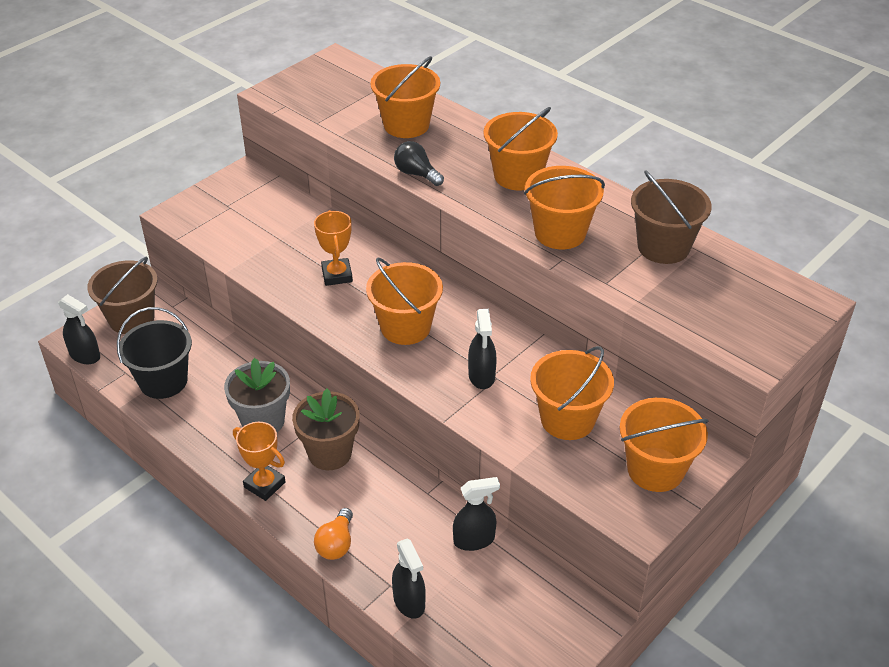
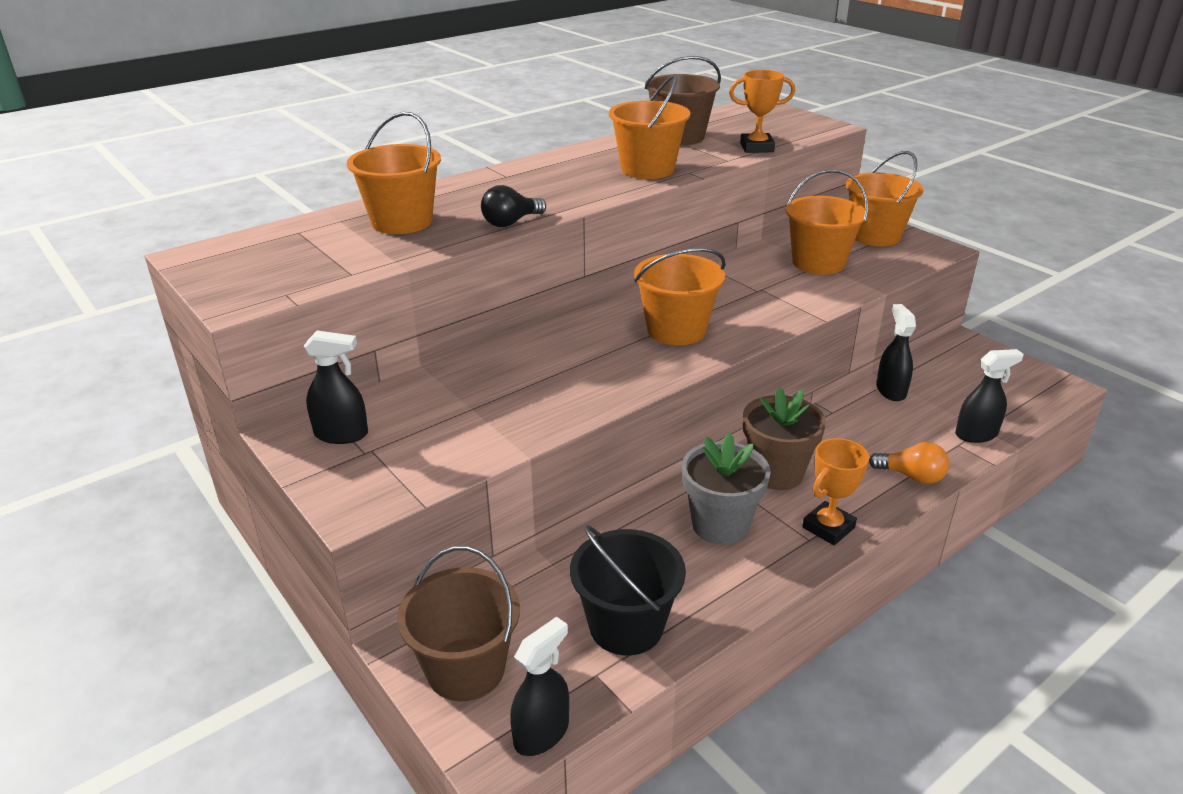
camera: 80 degrees left, 10 degrees down
orange trophy [314,210,353,286] -> orange trophy moved to [729,70,795,153]
black spray bottle [468,309,497,389] -> black spray bottle moved to [304,330,368,444]
orange bucket [484,107,558,190] -> none

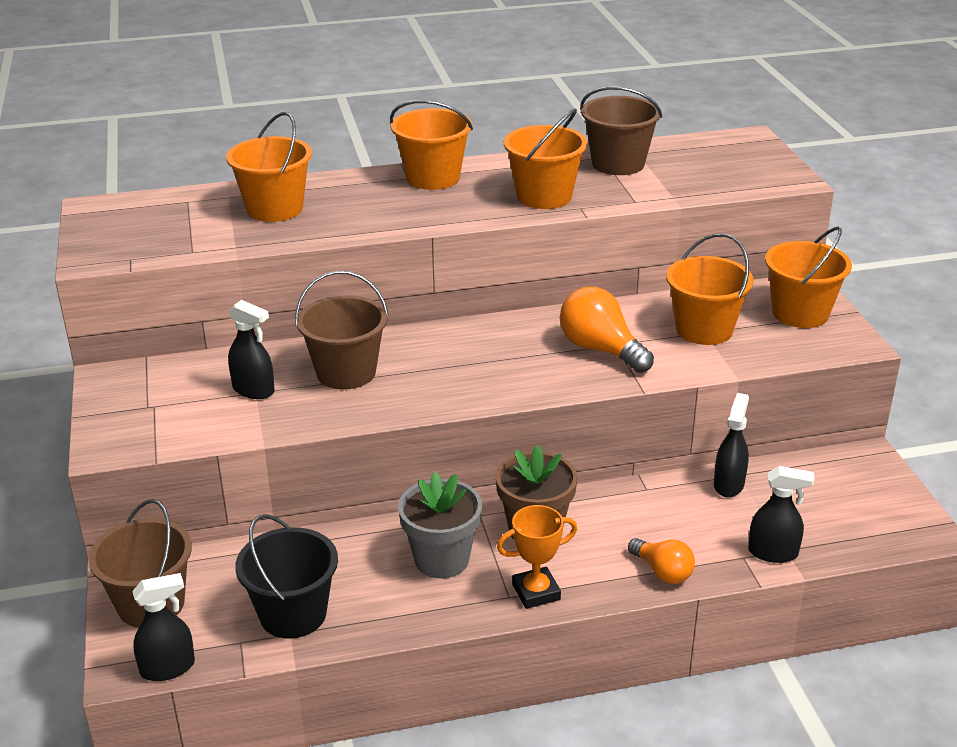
camera: 25 degrees right, 0 degrees up
black spray bottle [304,330,368,444] -> black spray bottle moved to [228,300,275,399]
black light bulb [481,185,546,227] -> none
orange bucket [634,248,726,345] -> orange bucket moved to [390,100,473,190]
orange trophy [729,70,795,153] -> none
none -> brown bucket [295,271,389,390]
none -> orange light bulb [560,287,654,373]

